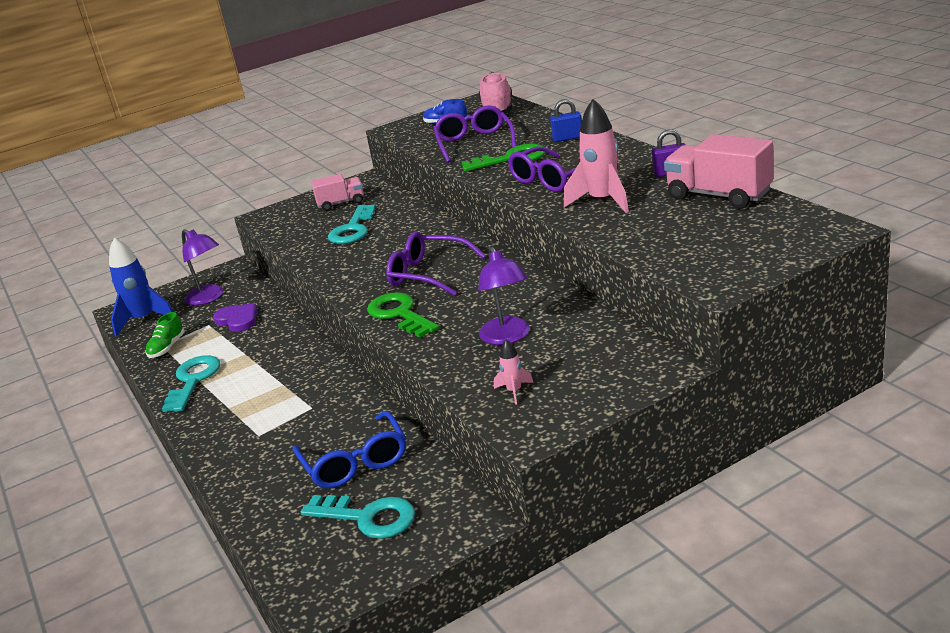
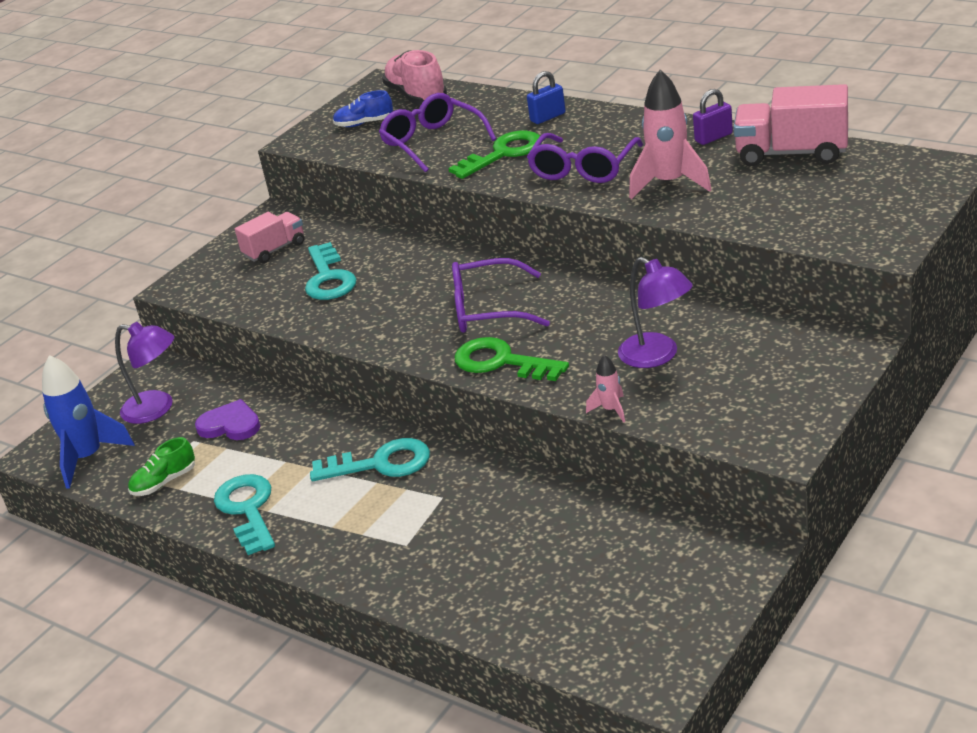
camera: 25 degrees left, 5 degrees up
green shoe [145,312,185,358] -> green shoe turned 60 degrees clockwise [128,437,195,496]
blue glasses [292,411,406,489] -> none
turquoise key [301,495,415,539] -> turquoise key moved to [310,438,430,481]
pink rocket [494,340,534,405] -> pink rocket moved to [586,355,625,423]

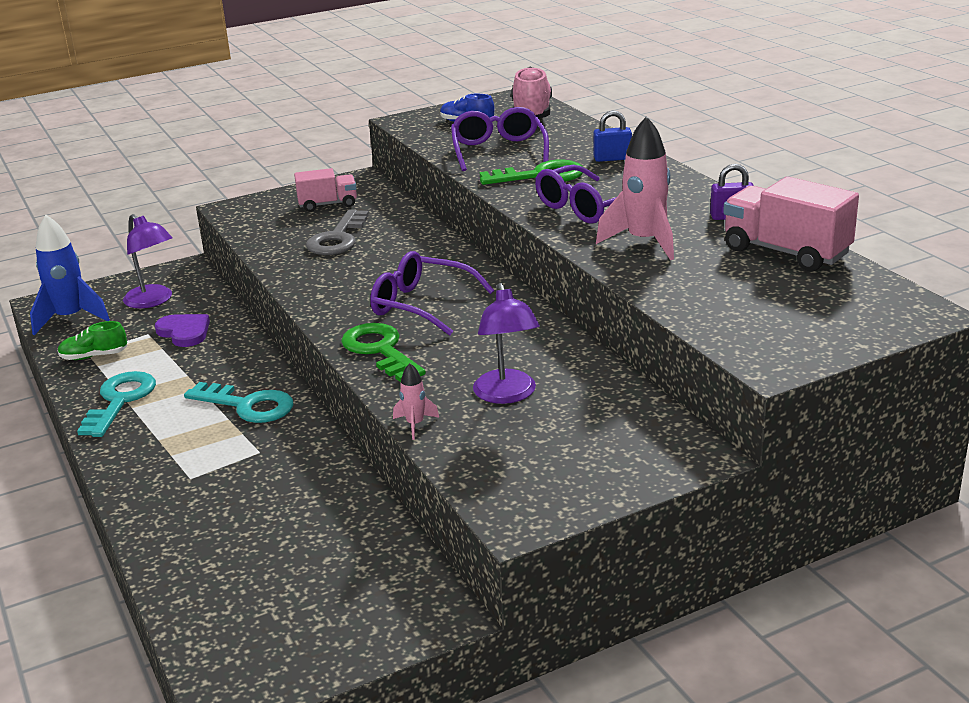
camera: 25 degrees right, 5 degrees down
turquoise key [305,242,356,300] -> grey key [306,209,369,255]

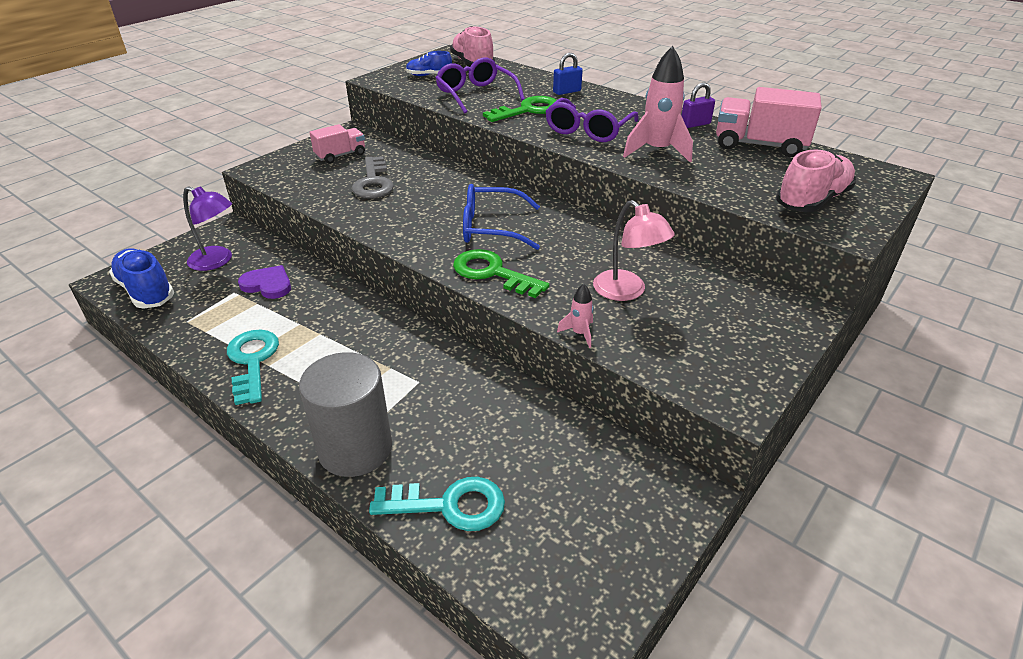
camera: 25 degrees left, 10 degrees up
blue rocket [30,215,110,335] -> blue shoe [109,248,174,309]
green shoe [58,321,127,360] -> none
turquoise key [184,382,293,423] -> turquoise key moved to [369,477,505,531]
purple glasses [370,251,494,336] -> blue glasses [463,184,540,250]
purple lamp [473,283,540,404] -> pink lamp [593,200,675,301]
none -> grey cylinder [299,352,392,477]
none -> pink shoe [776,149,856,212]

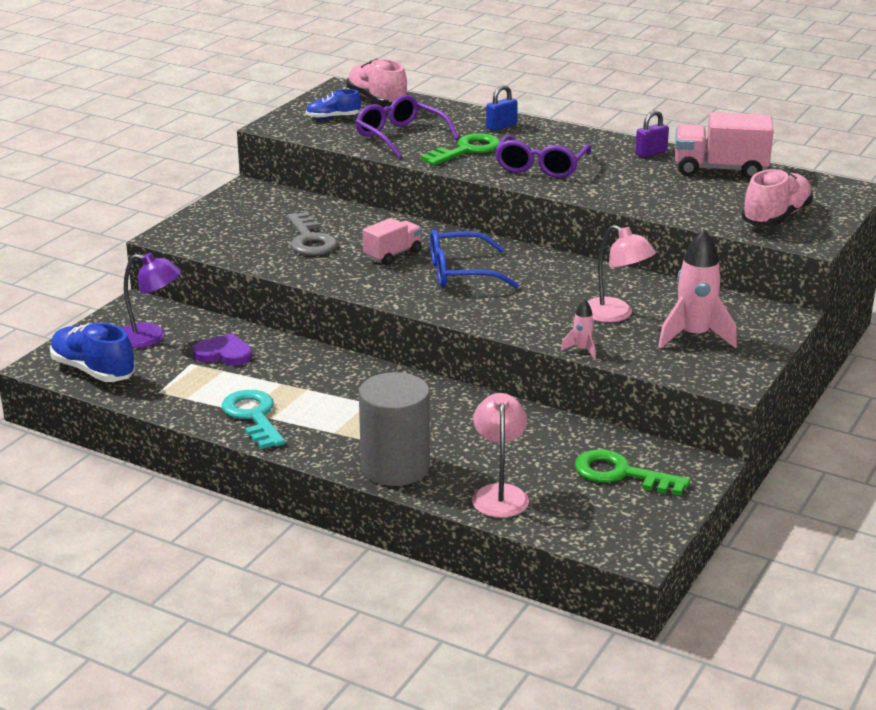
camera: 10 degrees left, 10 degrees down
pink truck [310,124,365,164] -> pink truck moved to [363,218,422,265]
turquoise key [369,477,505,531] -> pink lamp [472,393,529,518]
green key [453,249,549,298] -> green key moved to [575,449,690,495]
pink rocket [623,46,693,163] -> pink rocket moved to [658,229,737,349]

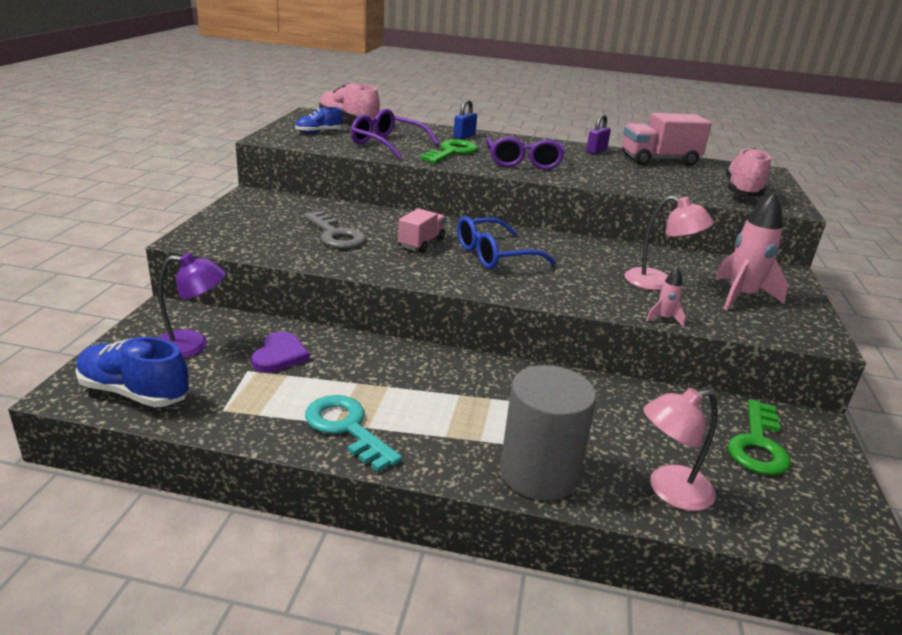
camera: 20 degrees left, 0 degrees up
purple heart [192,333,252,365] -> purple heart turned 105 degrees clockwise [251,331,310,373]
pink lamp [472,393,529,518] -> pink lamp turned 90 degrees counterclockwise [643,388,718,511]
green key [575,449,690,495] -> green key turned 75 degrees counterclockwise [728,399,791,475]

